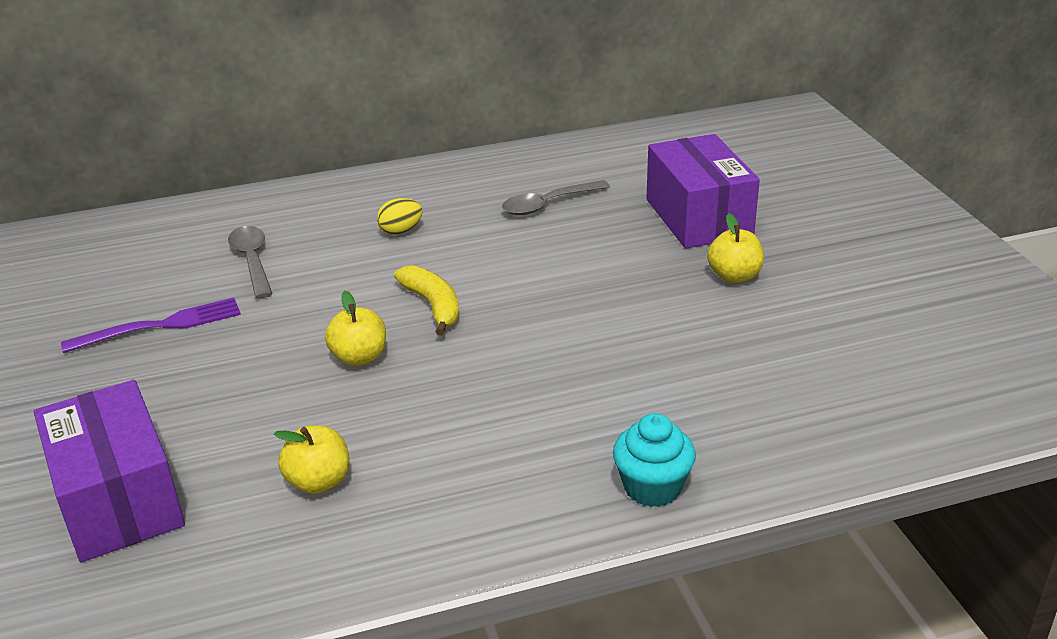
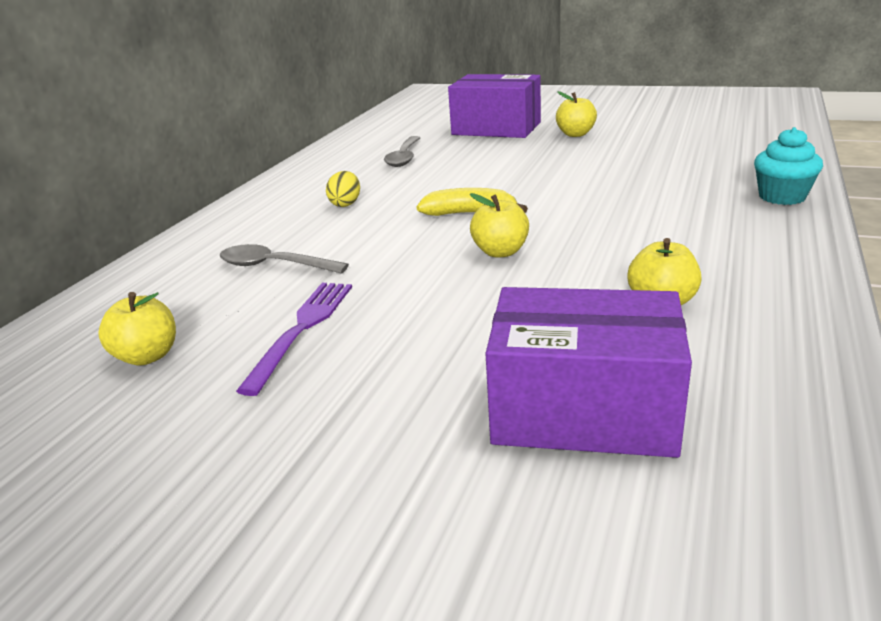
camera: 50 degrees left, 5 degrees down
none -> yellow apple [98,292,176,366]

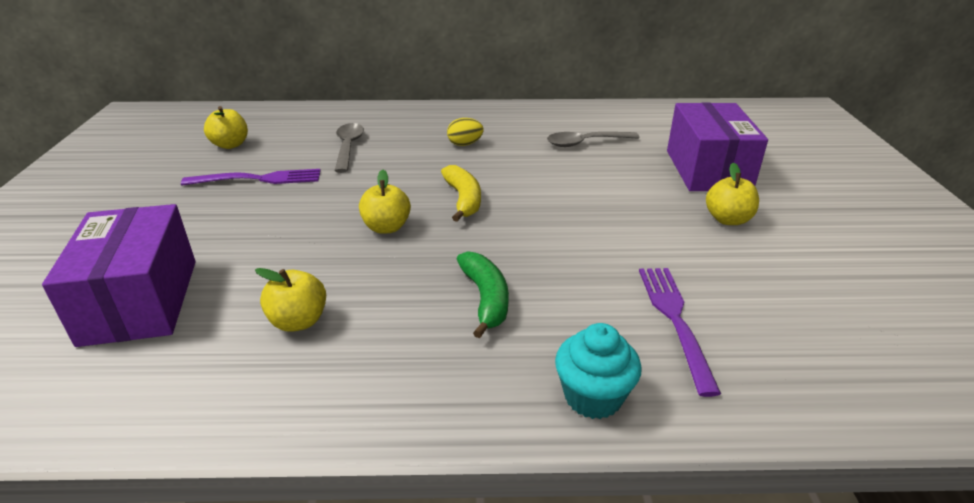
camera: 65 degrees right, 5 degrees up
none -> green banana [457,251,509,338]
none -> purple fork [639,268,721,397]

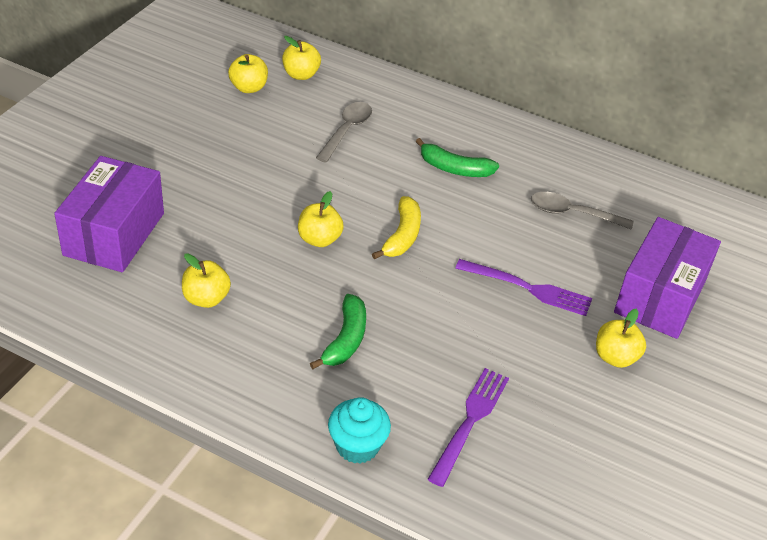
camera: 25 degrees right, 10 degrees up
purple fork [181,169,321,186] -> purple fork moved to [455,259,592,316]
yellow egg [447,118,484,146] -> green banana [416,138,499,177]
none -> yellow apple [282,36,321,80]

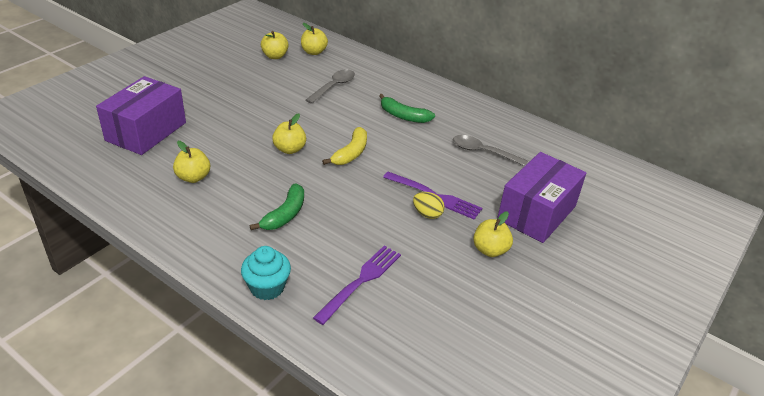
camera: 10 degrees right, 5 degrees down
none -> yellow egg [413,192,445,219]

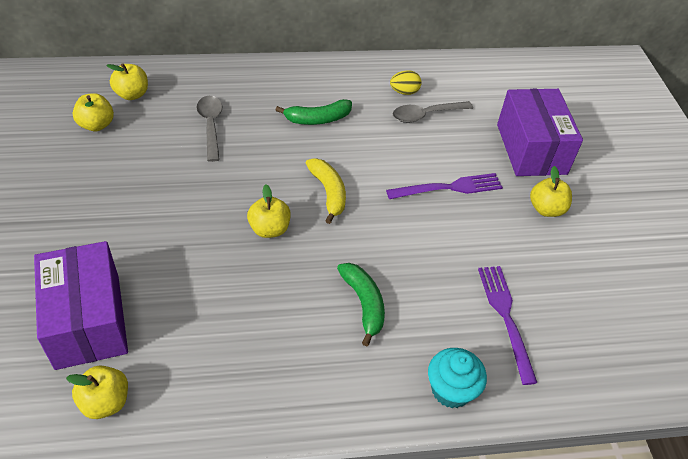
camera: 45 degrees left, 10 degrees up
yellow apple [173,141,210,183] -> yellow apple moved to [66,366,128,419]
yellow egg [413,192,445,219] -> yellow egg moved to [390,70,422,95]

